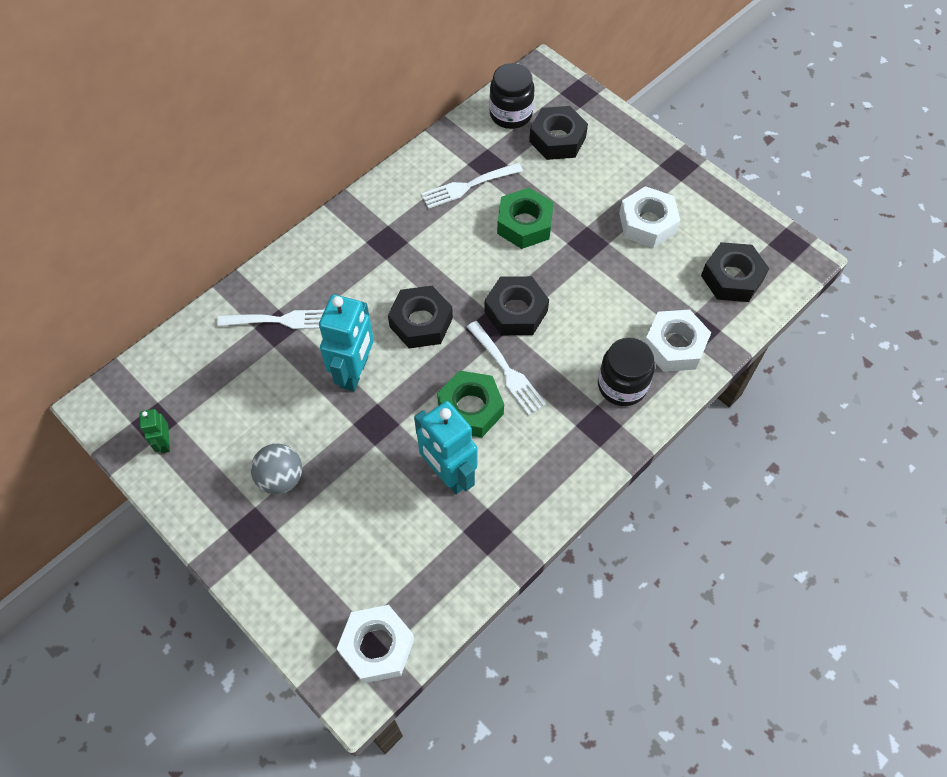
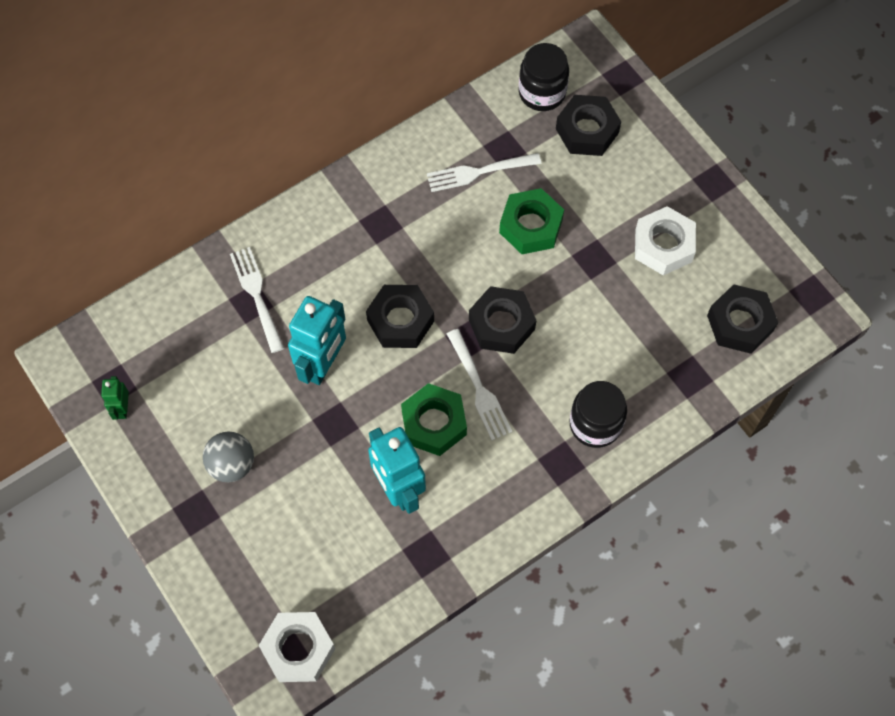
camera: 10 degrees right, 5 degrees up
white fork [217,310,324,329] -> white fork turned 120 degrees counterclockwise [230,247,284,353]
white nut [645,310,711,372] -> none

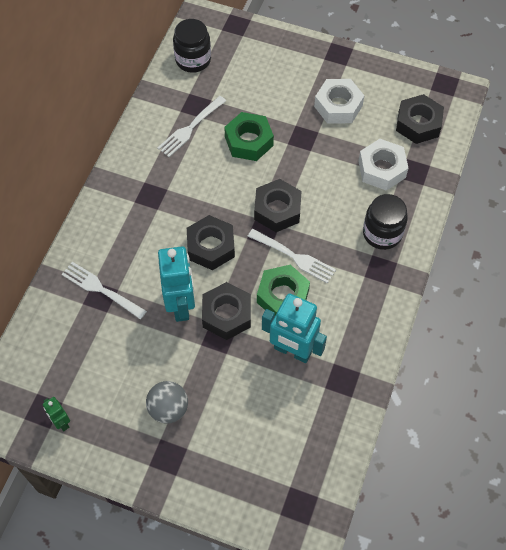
camera: 35 degrees left, 5 degrees down
white nut [258,612,335,682] -> white nut moved to [358,139,408,191]
black nut [556,95,621,156] -> black nut moved to [202,282,251,340]

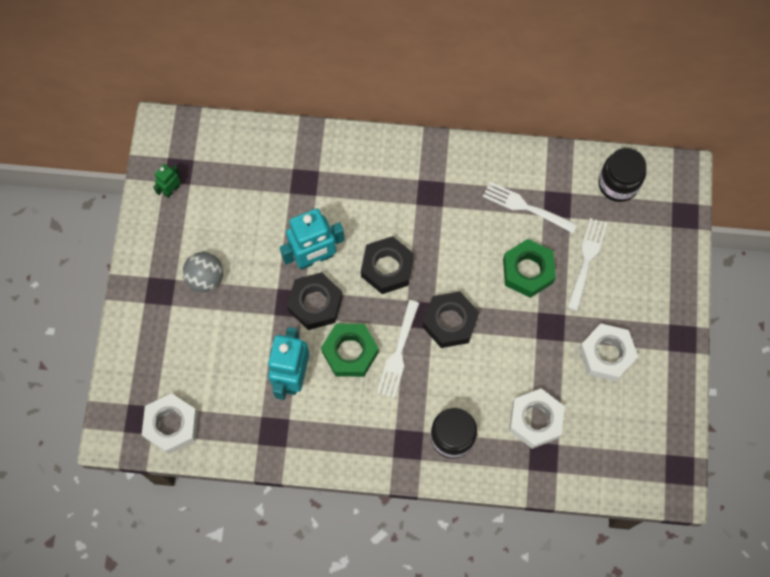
camera: 75 degrees right, 10 degrees up
white fork [61,262,147,320] -> white fork moved to [567,218,607,311]
black nut [396,94,444,144] -> none
none -> white nut [142,393,198,454]

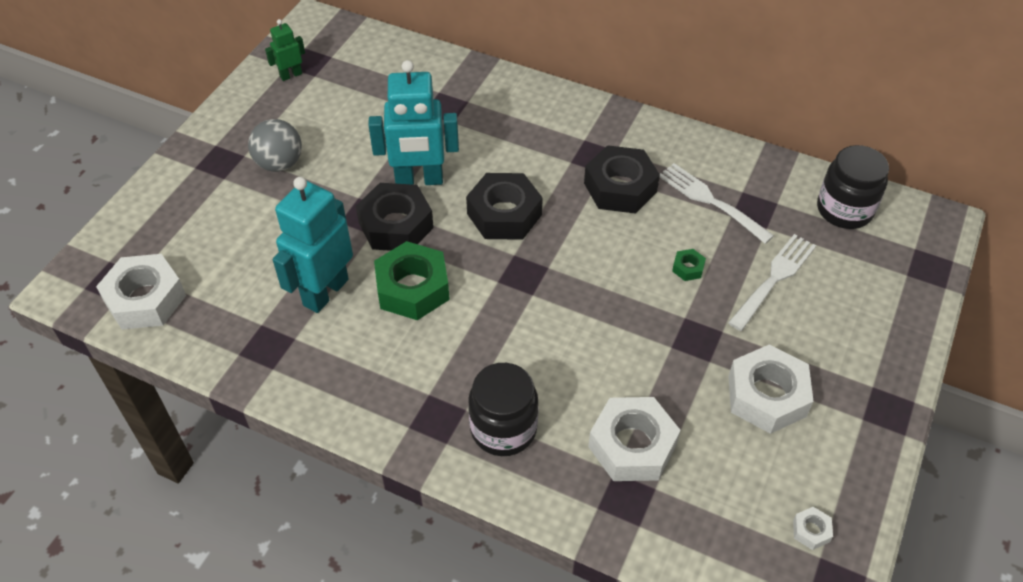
camera: 20 degrees right, 20 degrees down
white fork [377,300,419,398] -> none
black nut [423,292,479,348] -> black nut moved to [584,145,660,214]
green nut [503,239,556,298] -> green nut [672,249,706,281], size x0.43
none -> white nut [793,507,833,550]

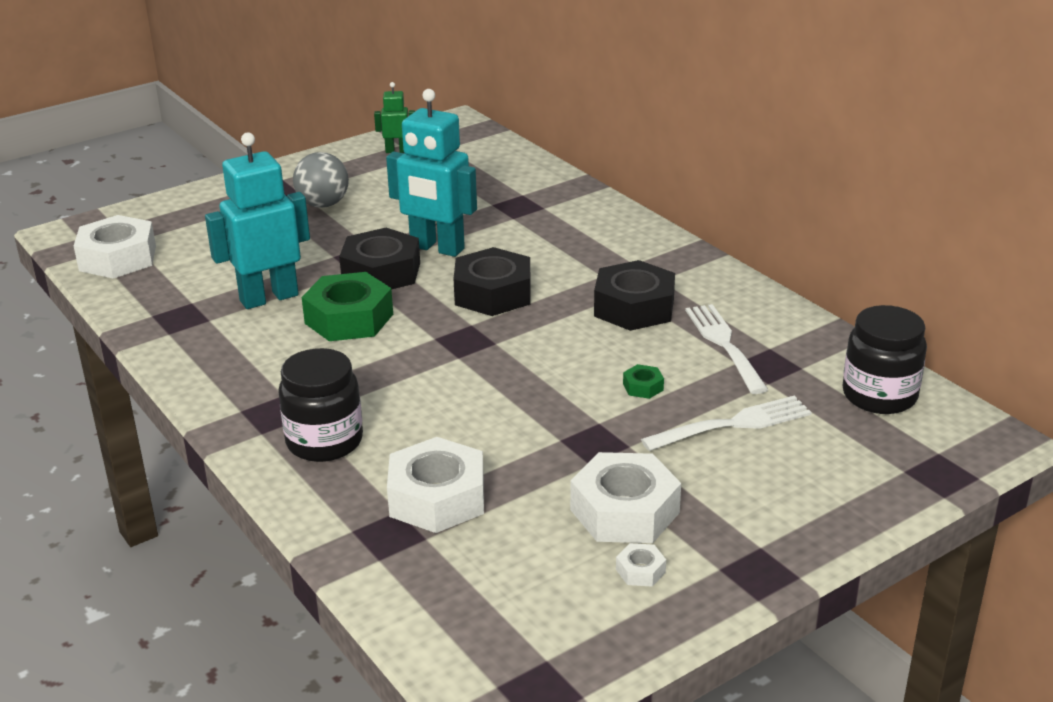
camera: 30 degrees right, 20 degrees down
white nut [793,507,833,550] -> white nut moved to [616,543,666,587]

